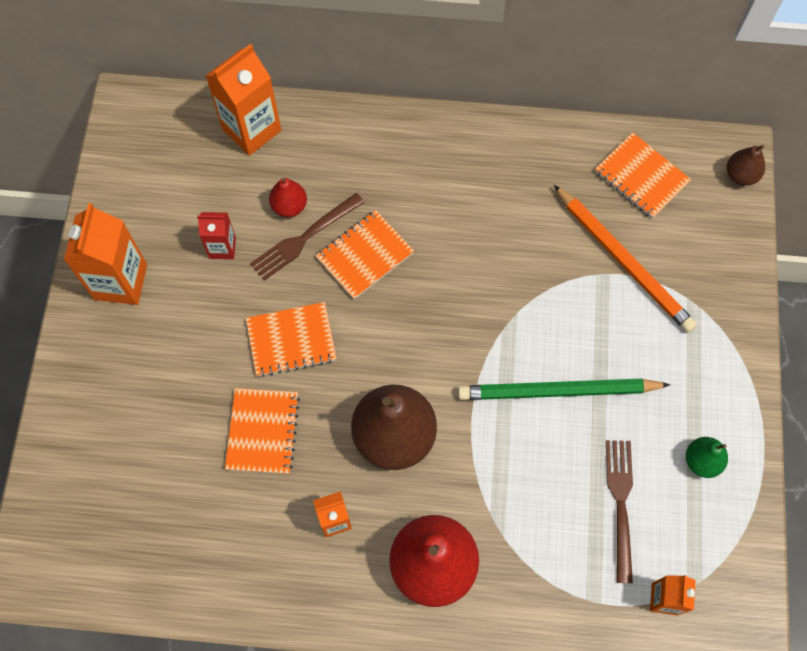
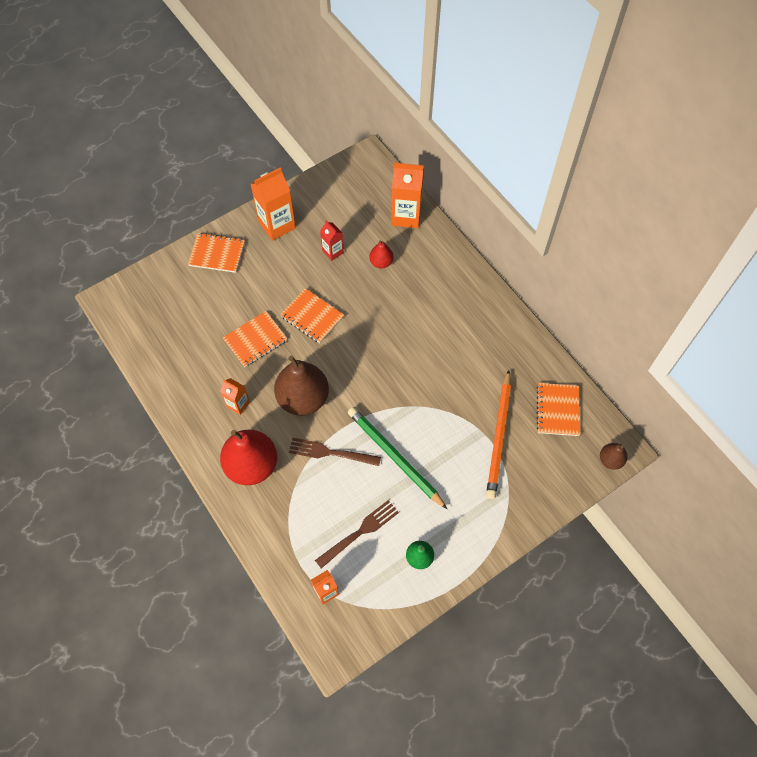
camera: 50 degrees right, 5 degrees down
brown fork [250,193,365,281] -> brown fork moved to [289,438,381,466]
orange notebook [316,210,414,299] -> orange notebook moved to [188,233,245,273]

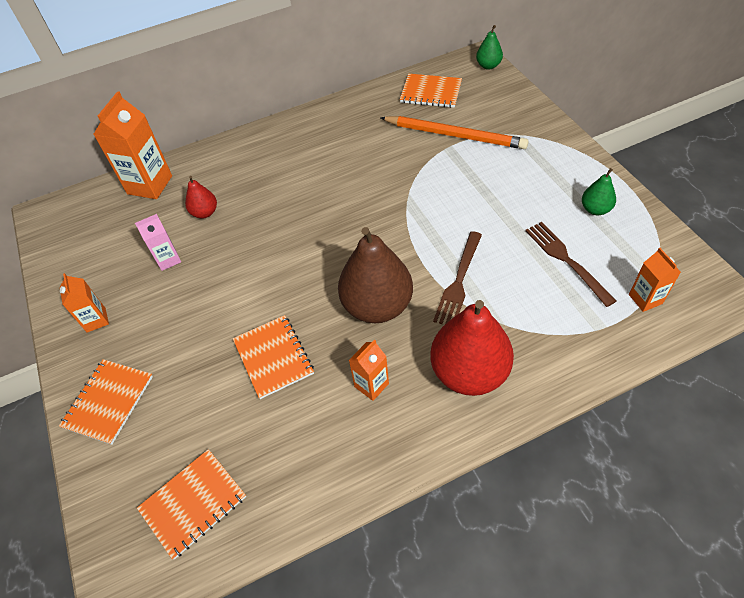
camera: 75 degrees left, 10 degrees down
orange carton [251,167,296,241] -> orange carton [60,273,109,333], size x0.56
orange notebook [280,288,344,343] -> orange notebook moved to [137,449,246,560]
red carton [320,220,344,261] -> pink carton [135,214,181,271]
green pencil [348,407,447,509] -> none
brown pear [600,443,627,470] -> green pear [476,25,503,70]

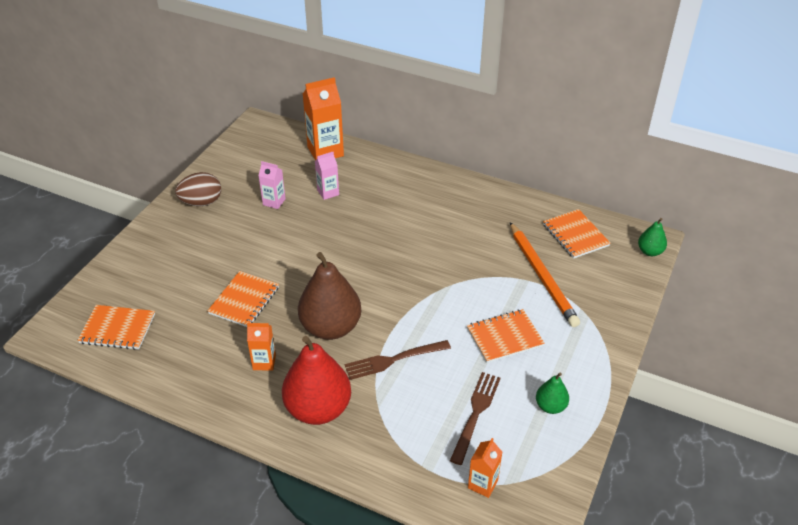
camera: 45 degrees right, 10 degrees down
orange notebook [59,359,153,445] -> orange notebook moved to [467,309,545,363]
orange carton [60,273,109,333] -> brown egg [175,172,221,206]
red pear [185,176,217,218] -> pink carton [315,152,339,200]

